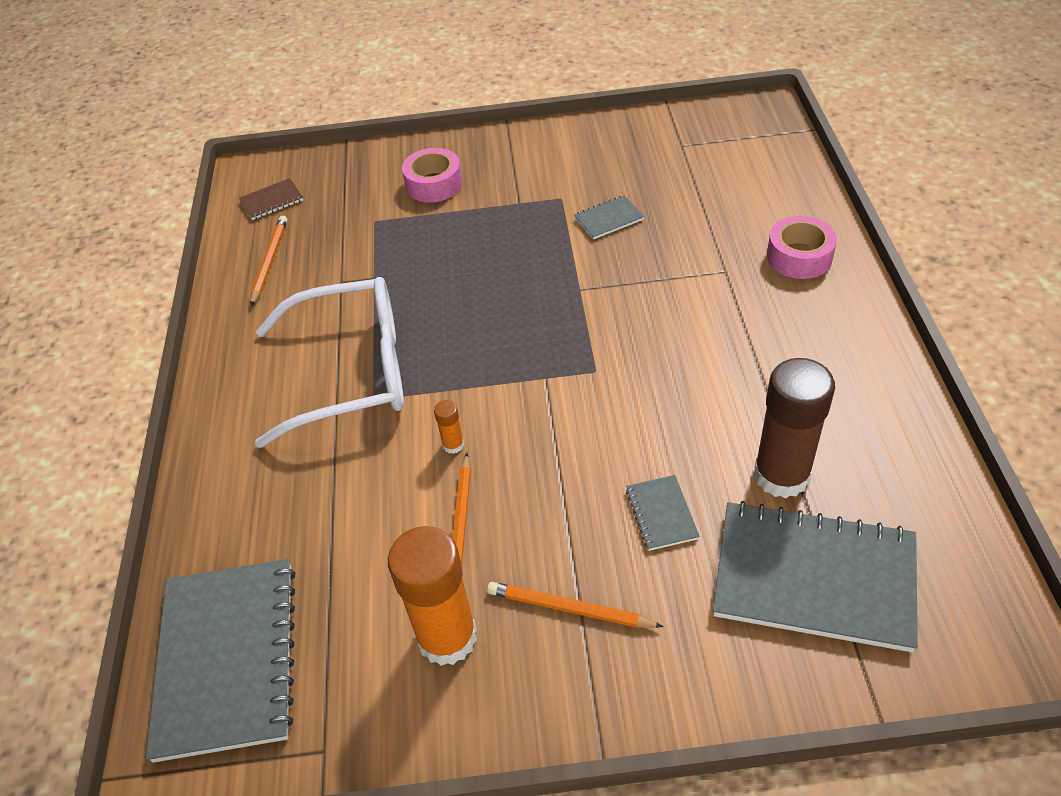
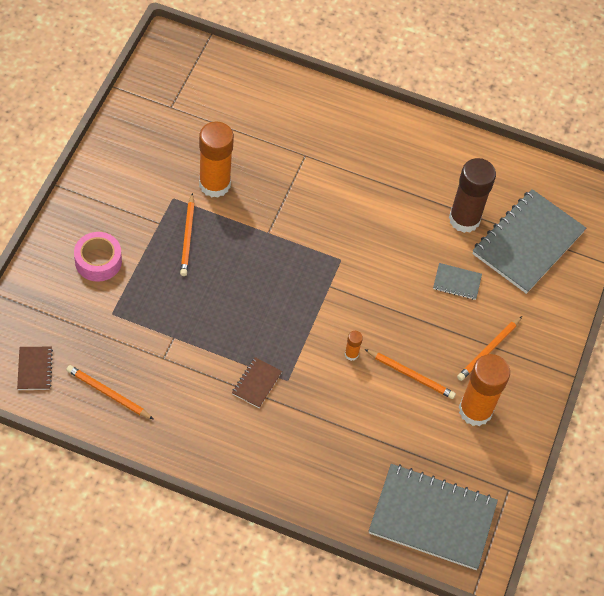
camera: 75 degrees left, 10 degrees up
white glasses [255,277,404,448] -> brown notebook [232,357,282,408]
grey notebook [574,195,645,239] -> orange glue stick [199,121,234,198]
pink tape [767,216,837,279] -> none
none -> orange pencil [180,193,195,276]

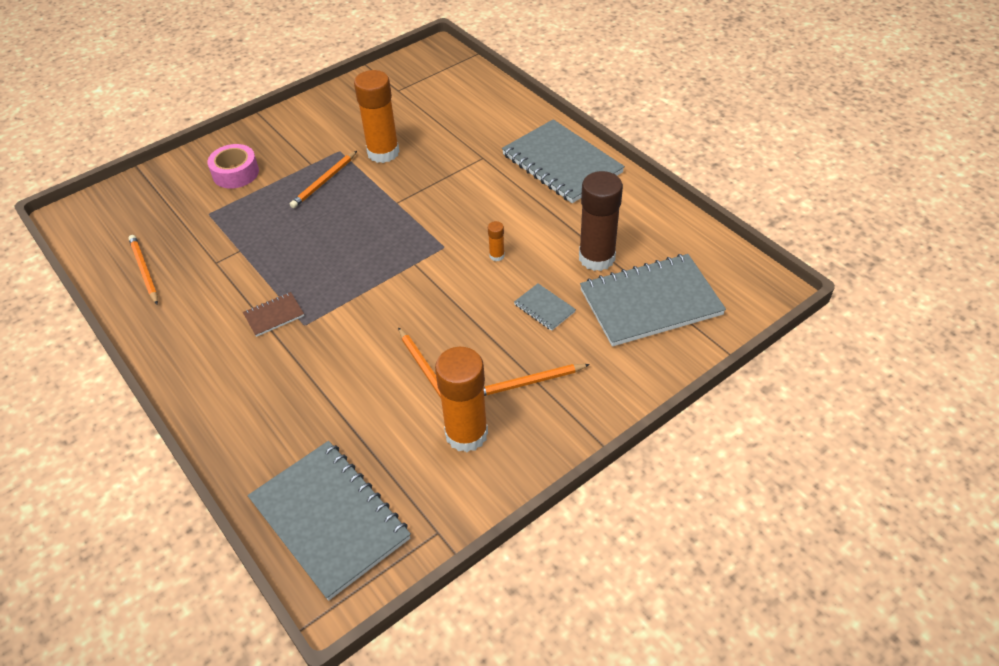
camera: 40 degrees right, 10 degrees down
brown notebook [17,347,53,390] -> none
orange glue stick [345,331,363,361] -> orange glue stick moved to [488,221,505,261]
none -> grey notebook [502,119,625,203]

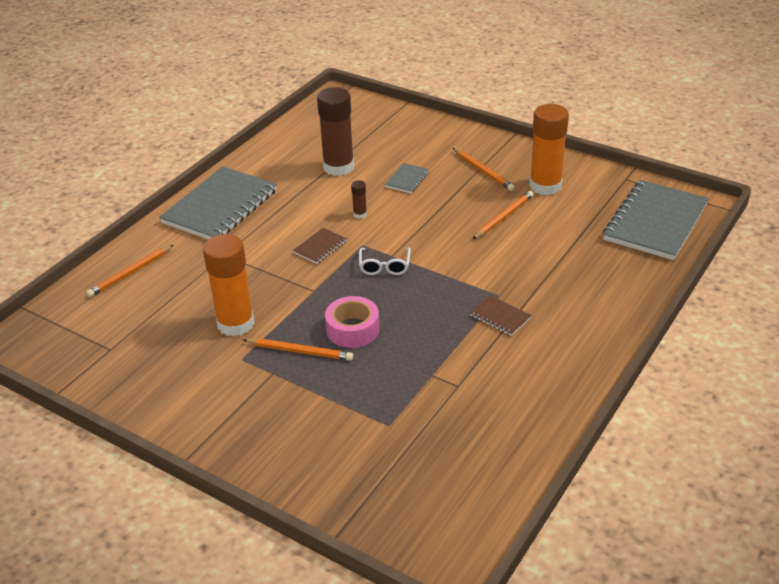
camera: 110 degrees left, 10 degrees down
orange pencil [128,235,158,305] -> orange pencil moved to [86,245,173,297]
pink tape [207,144,259,189] -> pink tape moved to [325,296,379,348]
orange glue stick [488,221,505,261] -> brown glue stick [351,180,367,219]
grey notebook [580,254,726,346] -> none
none -> brown notebook [293,228,347,264]
none -> white glasses [359,248,411,275]

